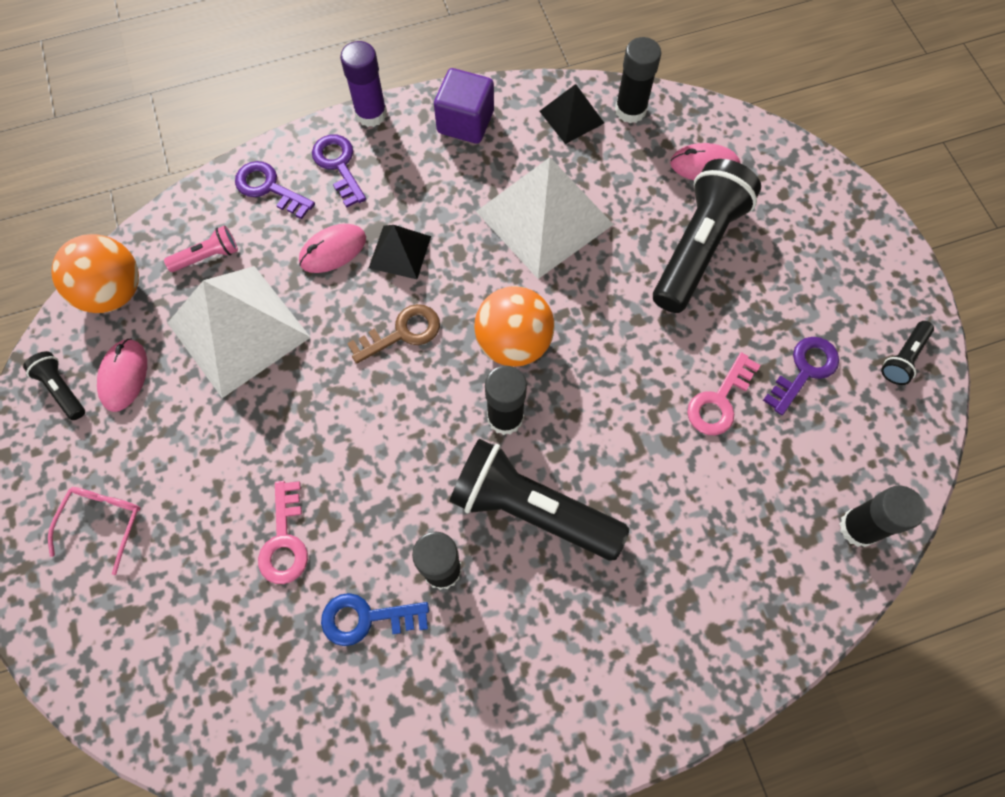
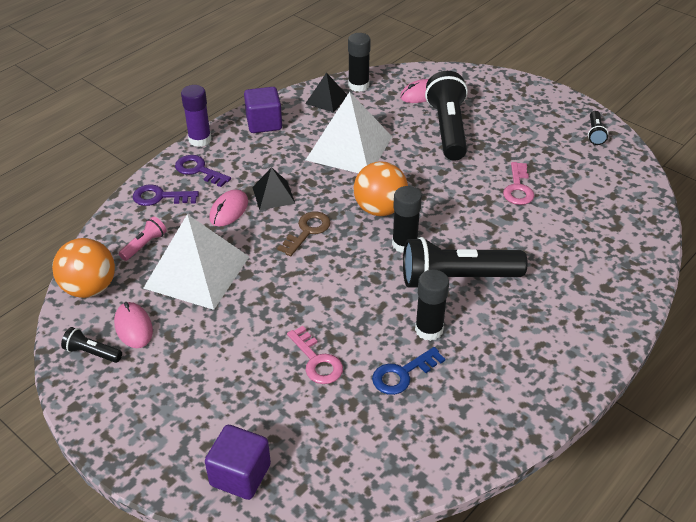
camera: 30 degrees left, 25 degrees down
pink glasses [48,487,141,575] -> none
purple key [763,337,839,415] -> none
black glue stick [839,485,925,547] -> none
none -> purple cube [205,425,271,500]

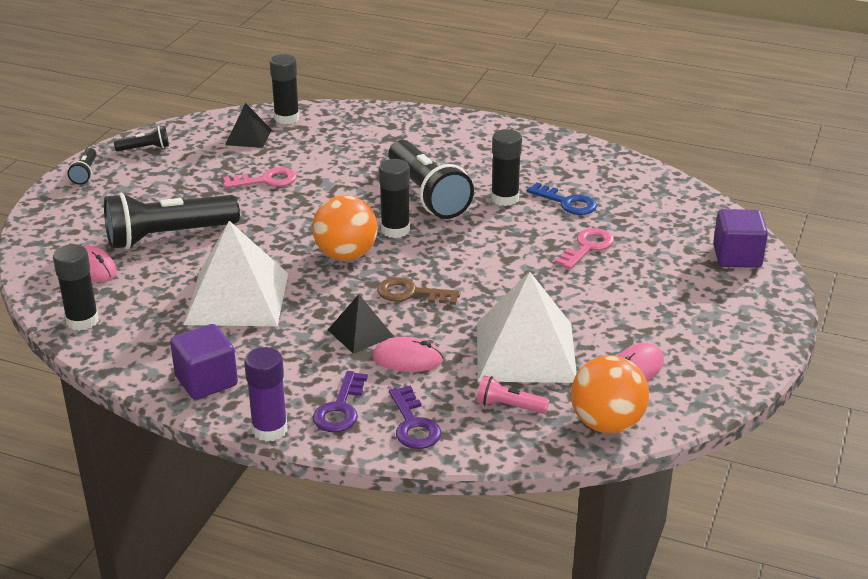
camera: 110 degrees left, 10 degrees down
black flashlight [61,327,122,363] -> black flashlight moved to [67,148,97,185]
black pyramid [305,73,347,113] -> black pyramid moved to [225,103,272,148]
none -> black glue stick [270,54,299,124]

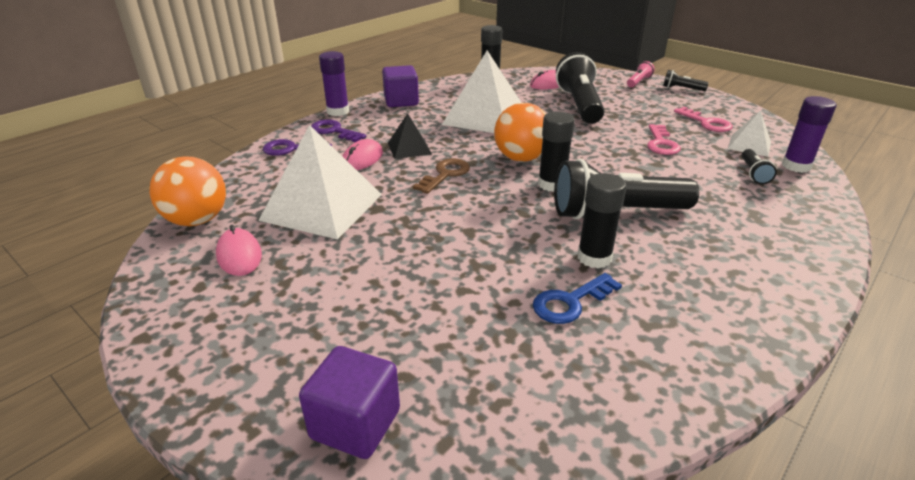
camera: 110 degrees right, 0 degrees up
black flashlight [114,126,169,151] -> black flashlight moved to [741,149,777,184]
black pyramid [225,103,272,148] -> white pyramid [728,110,771,157]
black glue stick [270,54,299,124] -> purple glue stick [782,96,837,173]
pink flashlight [477,375,549,414] -> pink flashlight moved to [627,61,655,88]
pink key [554,228,614,269] -> pink key moved to [674,107,733,132]

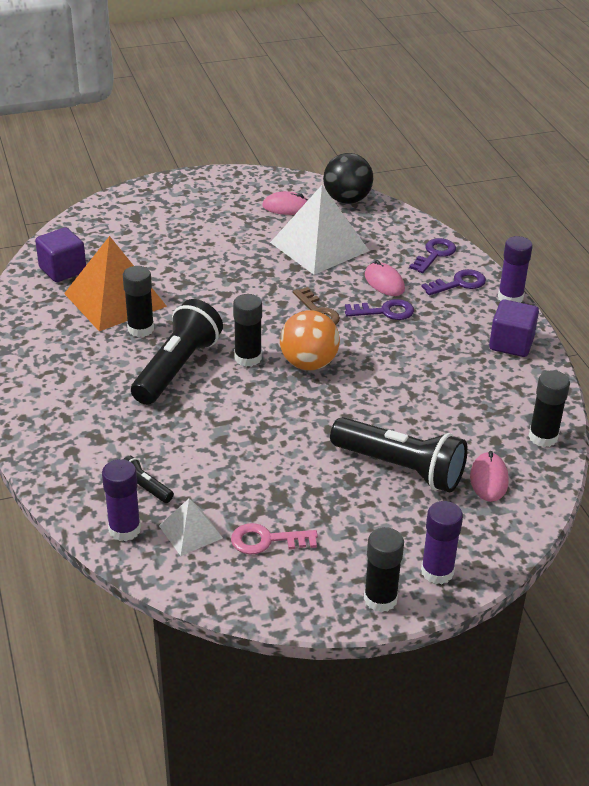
camera: 120 degrees right, 5 degrees up
orange ball [149,157,226,226] -> black ball [323,153,373,204]
purple cube [299,346,400,459] -> purple cube moved to [35,227,86,282]
black pyramid [388,113,432,159] -> purple key [345,299,414,320]
white pyramid [442,51,522,133] -> none
blue key [533,273,622,324] -> orange pyramid [64,236,167,331]
pink flashlight [627,61,655,88] -> purple glue stick [421,501,463,584]
pink key [647,124,681,155] -> none
black flashlight [663,70,709,91] -> black glue stick [364,527,404,612]

